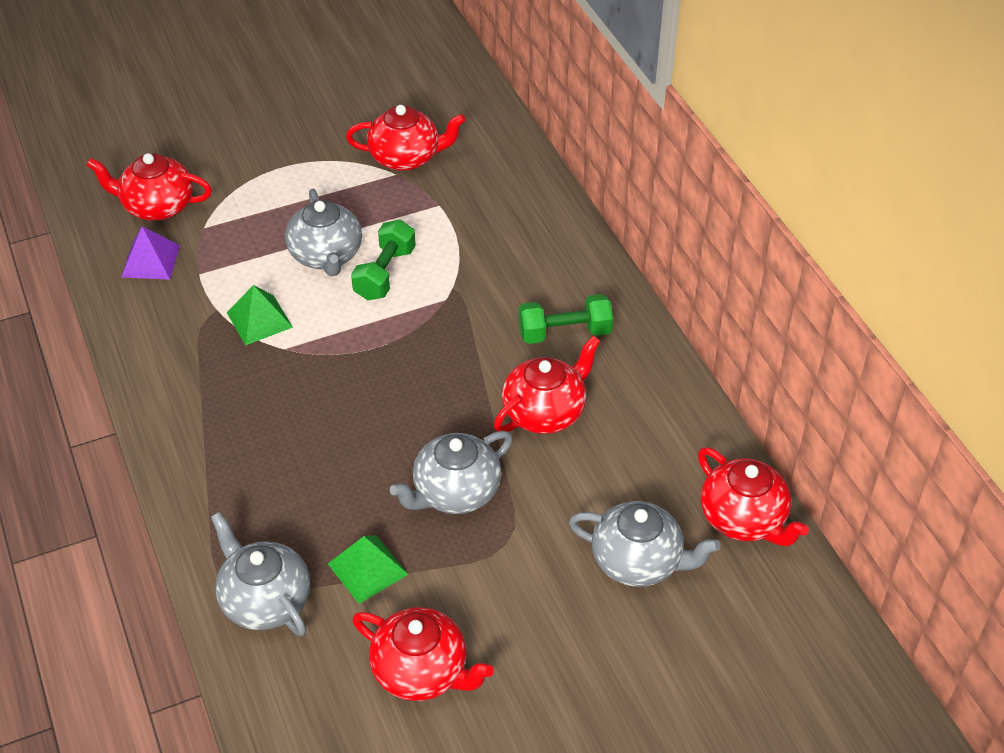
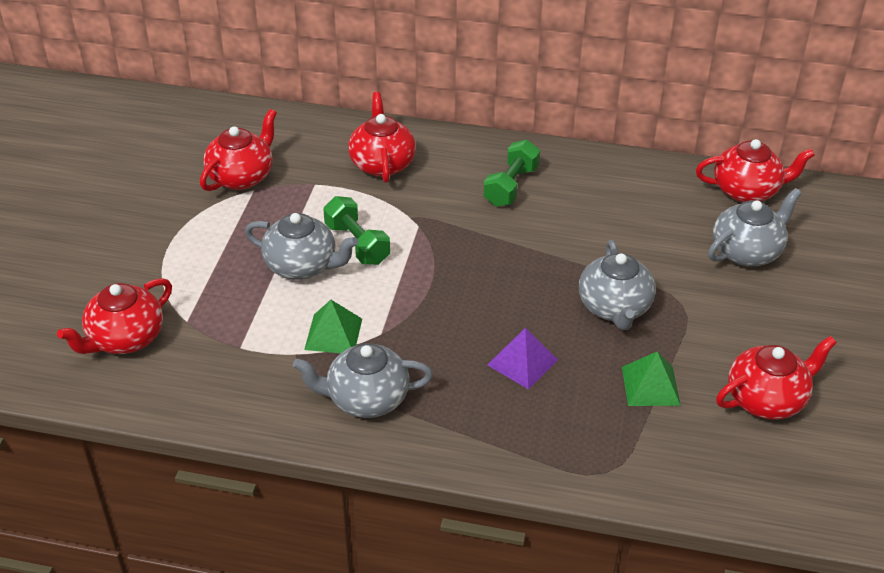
camera: 55 degrees left, 5 degrees down
purple pyramid [121,226,180,280] -> purple pyramid moved to [488,328,558,389]
grey teapot [211,512,310,636] -> grey teapot moved to [293,343,433,418]
red teapot [494,336,601,434] -> red teapot moved to [348,92,416,183]

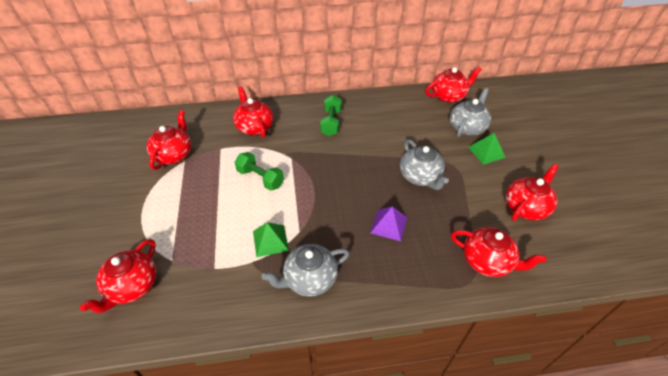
camera: 20 degrees left, 5 degrees up
grey teapot [245,213,358,280] -> none
green pyramid [622,352,681,406] -> green pyramid moved to [468,133,506,165]
none -> red teapot [451,227,547,277]

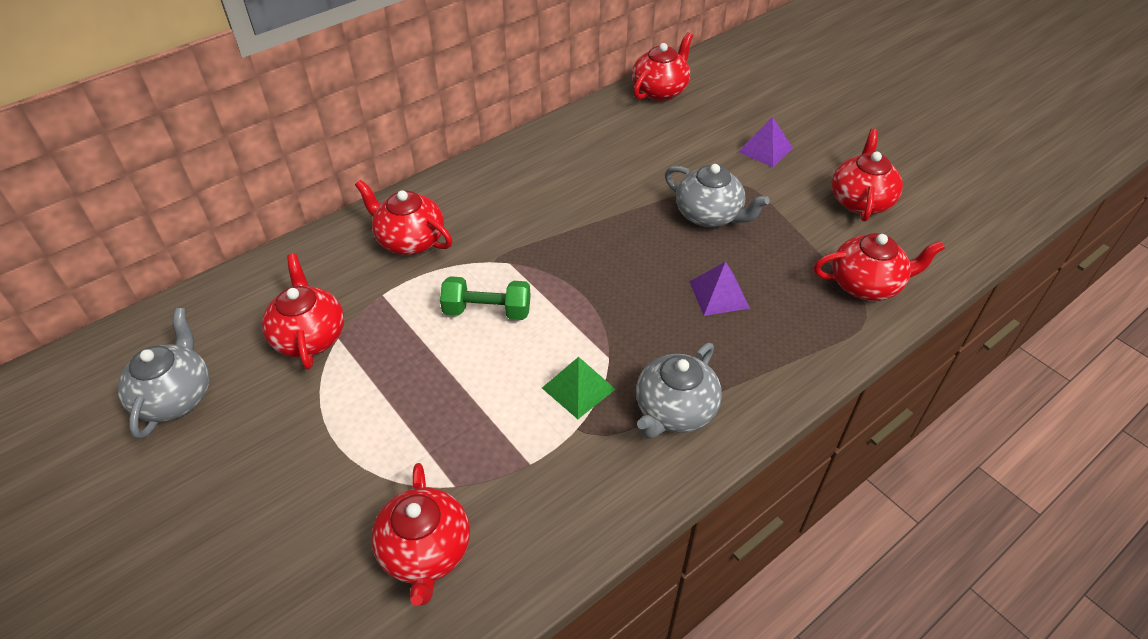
camera: 30 degrees left, 0 degrees up
green dumbbell [320,95,342,136] -> none
grey teapot [450,88,491,137] -> grey teapot moved to [117,308,209,439]
green pyramid [468,133,506,165] -> purple pyramid [738,117,793,167]

